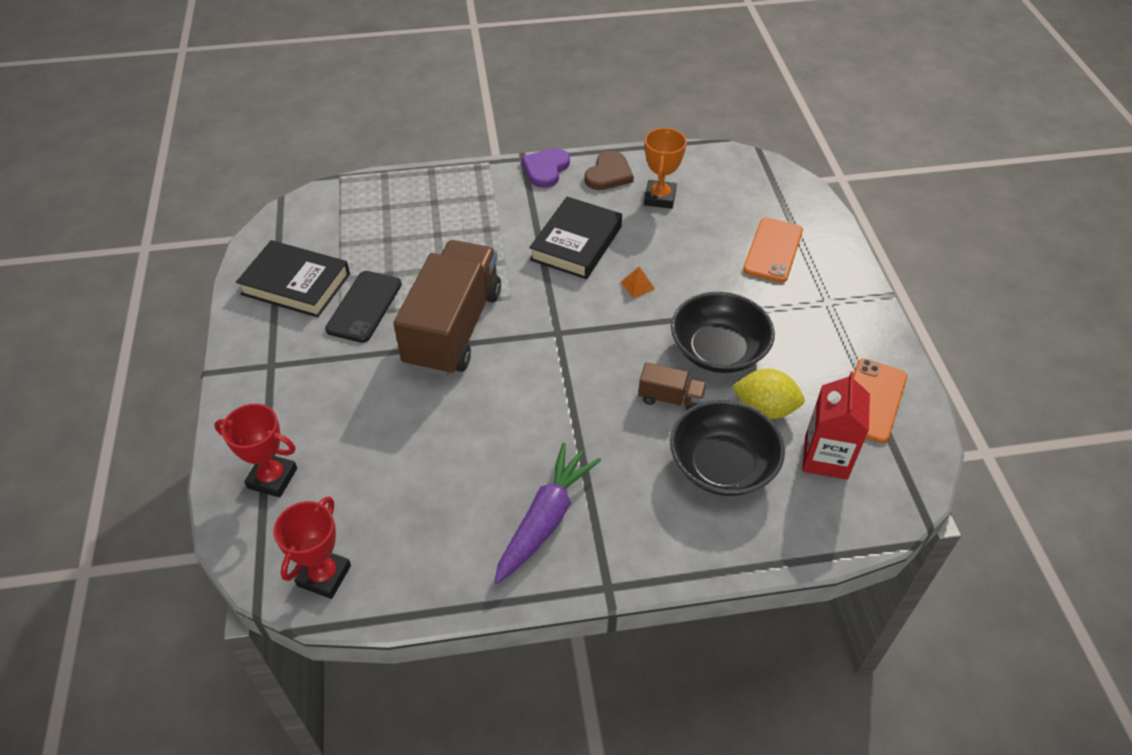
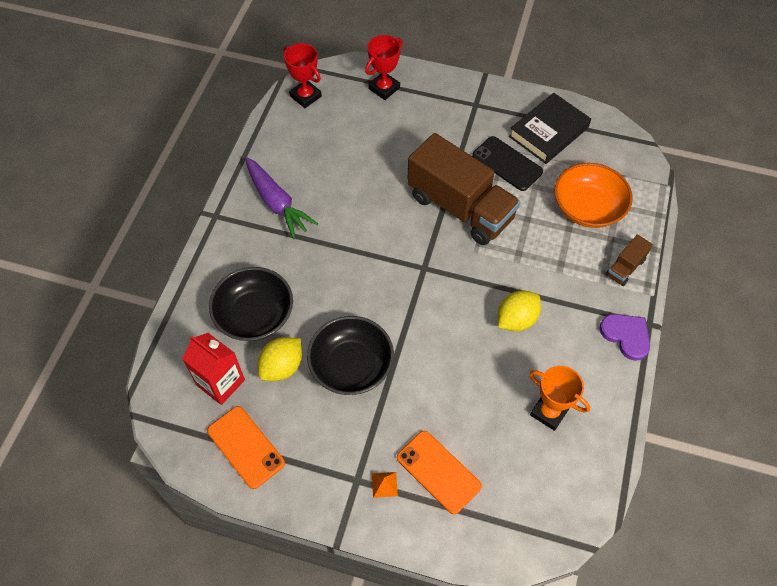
camera: 115 degrees right, 10 degrees up
black book [529,197,622,279] -> yellow lemon [498,290,541,331]
brown heart [584,151,634,190] -> none
orange pyramid [621,267,655,298] -> orange pyramid moved to [372,472,398,498]
brown truck [638,362,707,411] -> brown truck moved to [606,234,653,286]
none -> orange bowl [554,163,633,228]

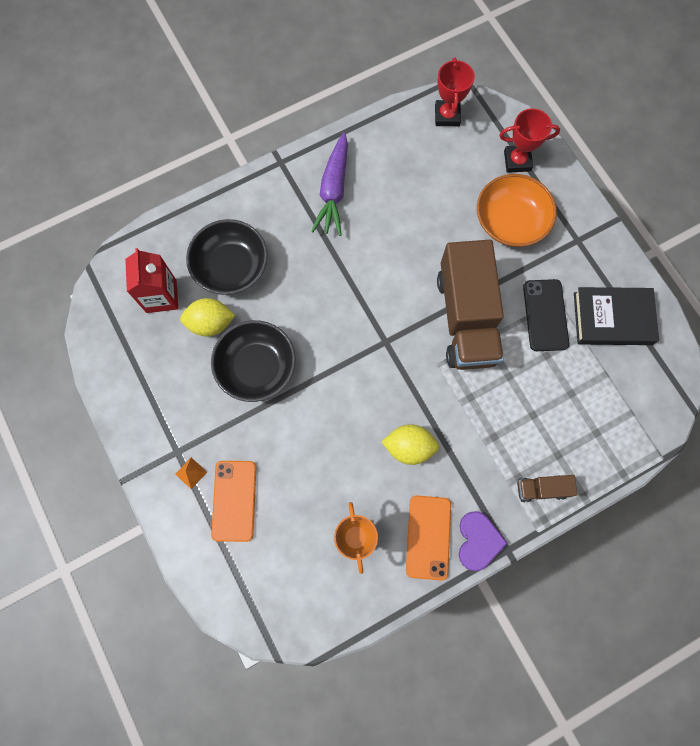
camera: 45 degrees right, 15 degrees up
orange phone [207,406,285,489] -> orange phone moved to [406,495,451,581]
orange bowl [554,163,633,228] -> orange bowl moved to [477,174,557,247]

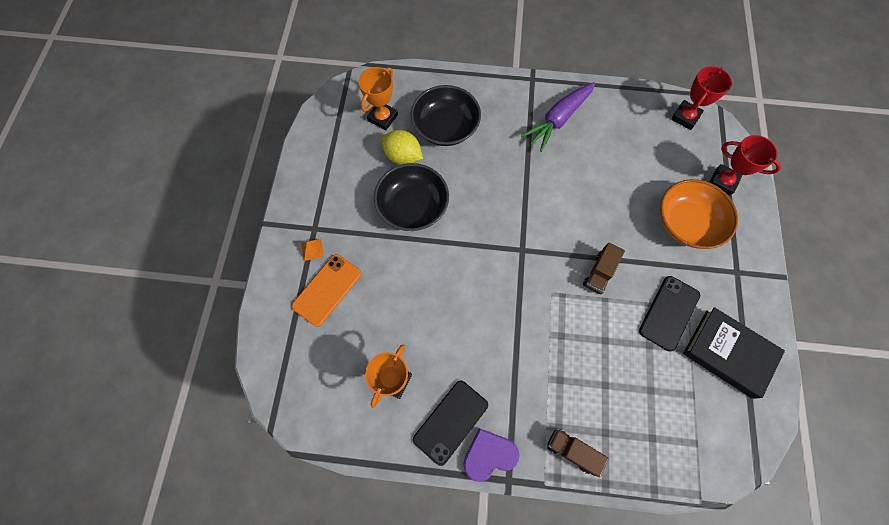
camera: 35 degrees right, 5 degrees down
red carton [125,248,178,313] -> orange trophy [359,67,398,130]
yellow lemon [382,424,439,465] -> none
orange phone [406,495,451,581] -> black phone [413,381,488,466]
brown truck [437,240,504,370] -> brown truck [583,242,625,294], size x0.43
purple heart [459,511,508,571] -> purple heart turned 150 degrees counterclockwise [463,428,519,482]

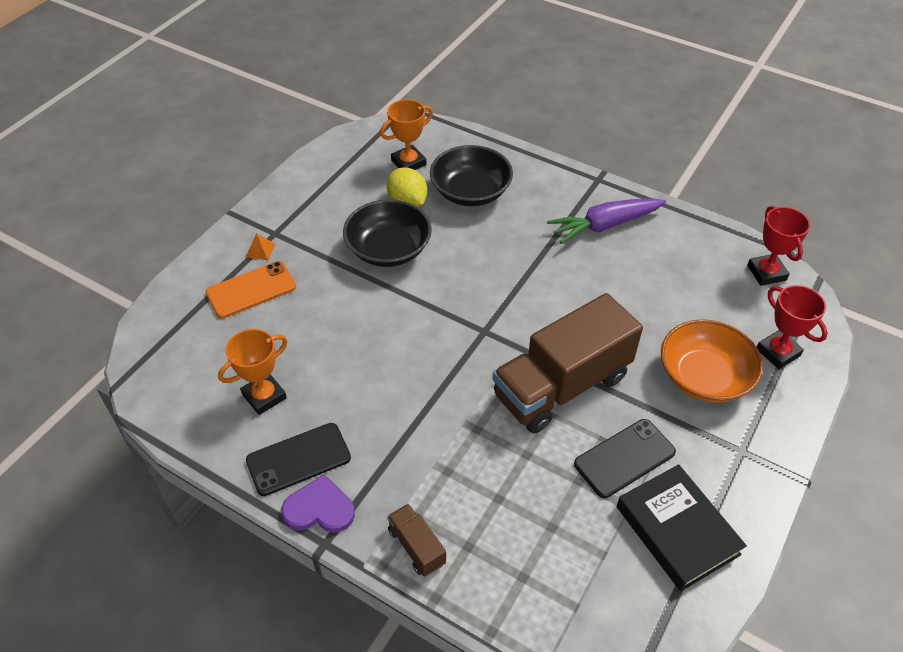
camera: 25 degrees right, 20 degrees down
brown truck [583,242,625,294] -> brown truck [492,293,643,433], size x2.33
red trophy [671,66,732,130] -> red trophy turned 75 degrees counterclockwise [747,206,810,286]

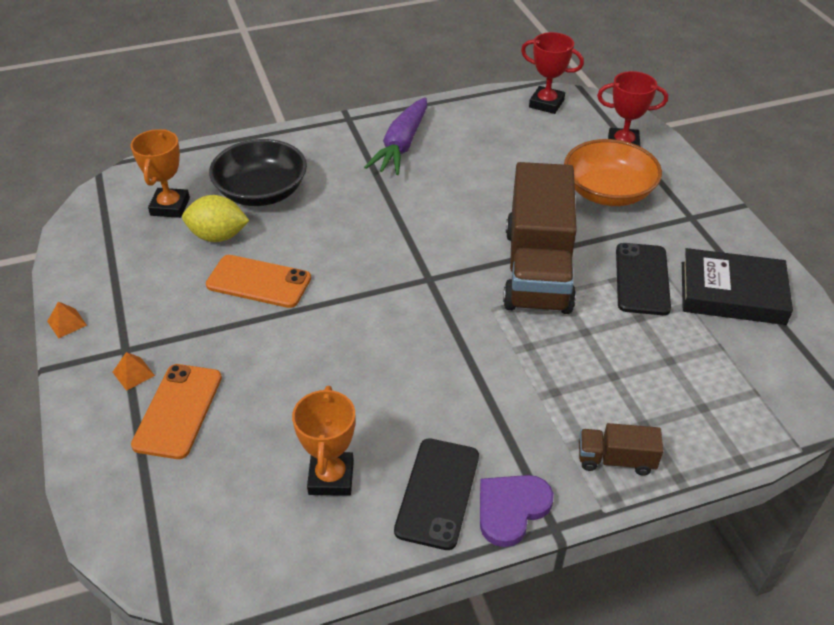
camera: 50 degrees left, 5 degrees down
black bowl [343,199,432,267] -> orange phone [206,255,311,308]
none -> orange pyramid [47,301,87,339]

